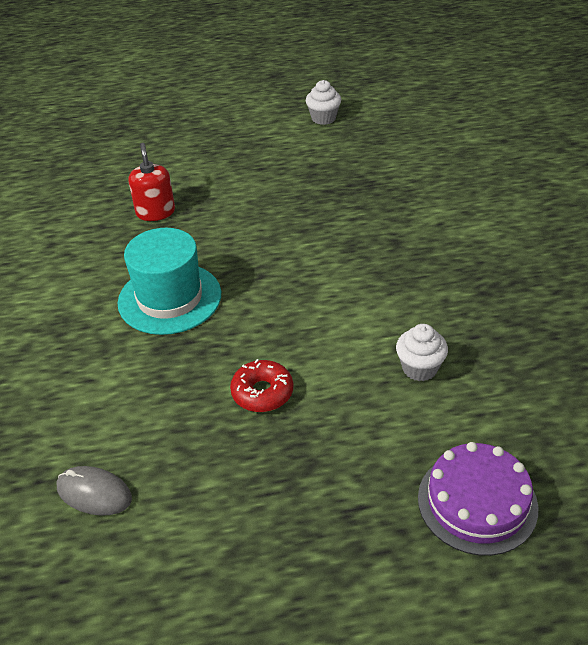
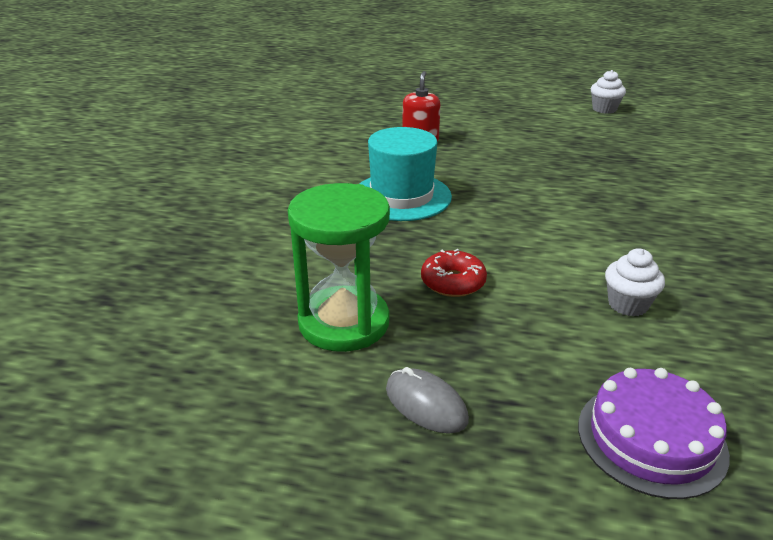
camera: 20 degrees right, 10 degrees down
grey mouse [57,466,132,516] -> grey mouse moved to [386,367,469,434]
none -> green hourglass [288,183,390,352]

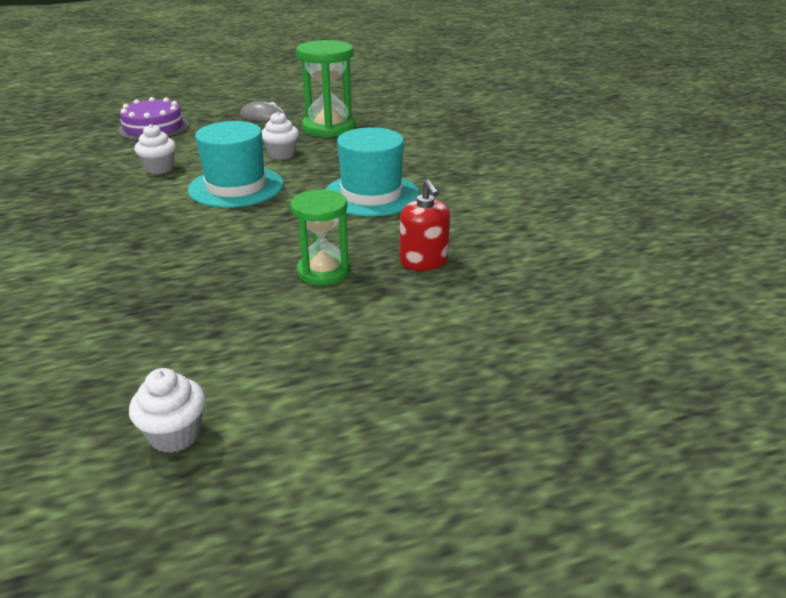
camera: 150 degrees right, 0 degrees up
red donut [421,249,487,297] -> white cupcake [262,112,299,160]
none -> turquoise hat [188,121,284,208]
none -> green hourglass [291,189,350,285]

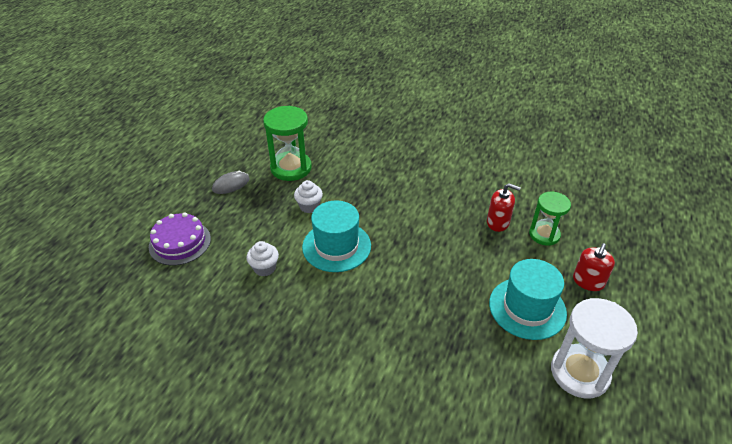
camera: 50 degrees left, 10 degrees up
white cupcake [129,368,205,453] -> white hourglass [551,298,638,399]
green hourglass [291,189,350,285] -> green hourglass moved to [529,192,571,246]
turquoise hat [325,127,419,217] -> turquoise hat moved to [489,259,567,340]
none -> red soap dispenser [573,243,615,291]

